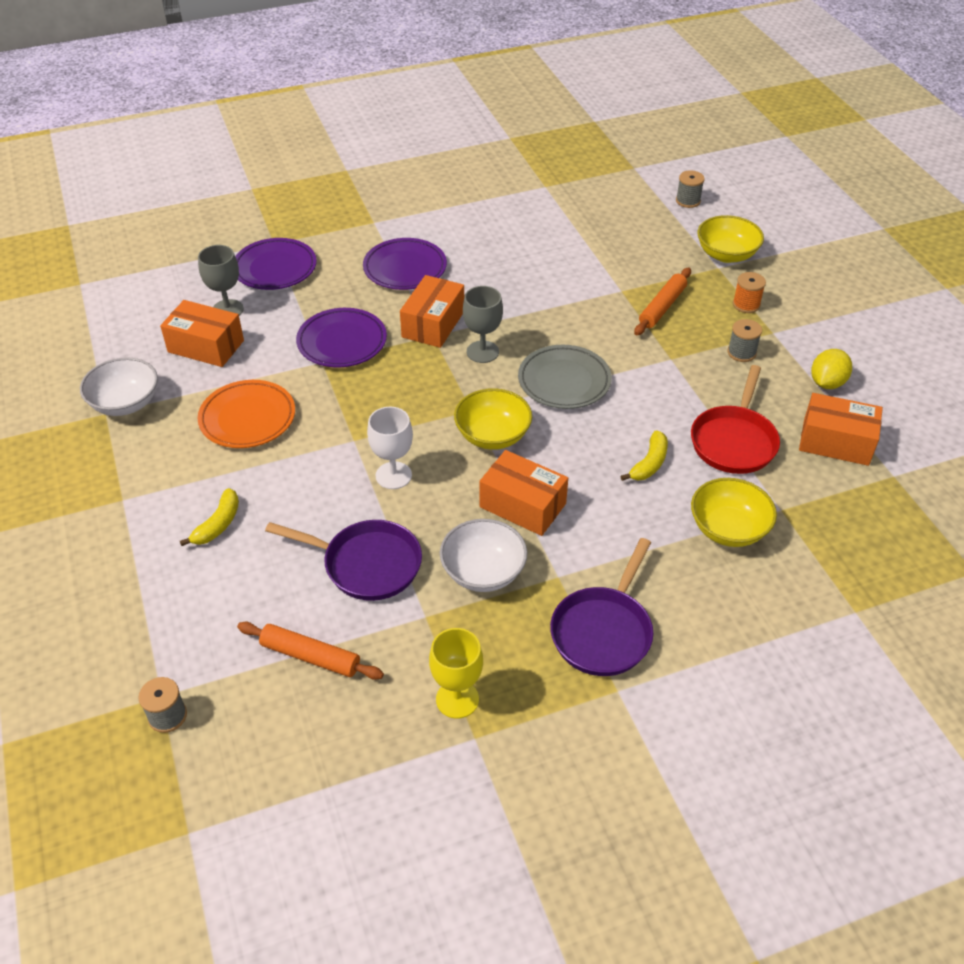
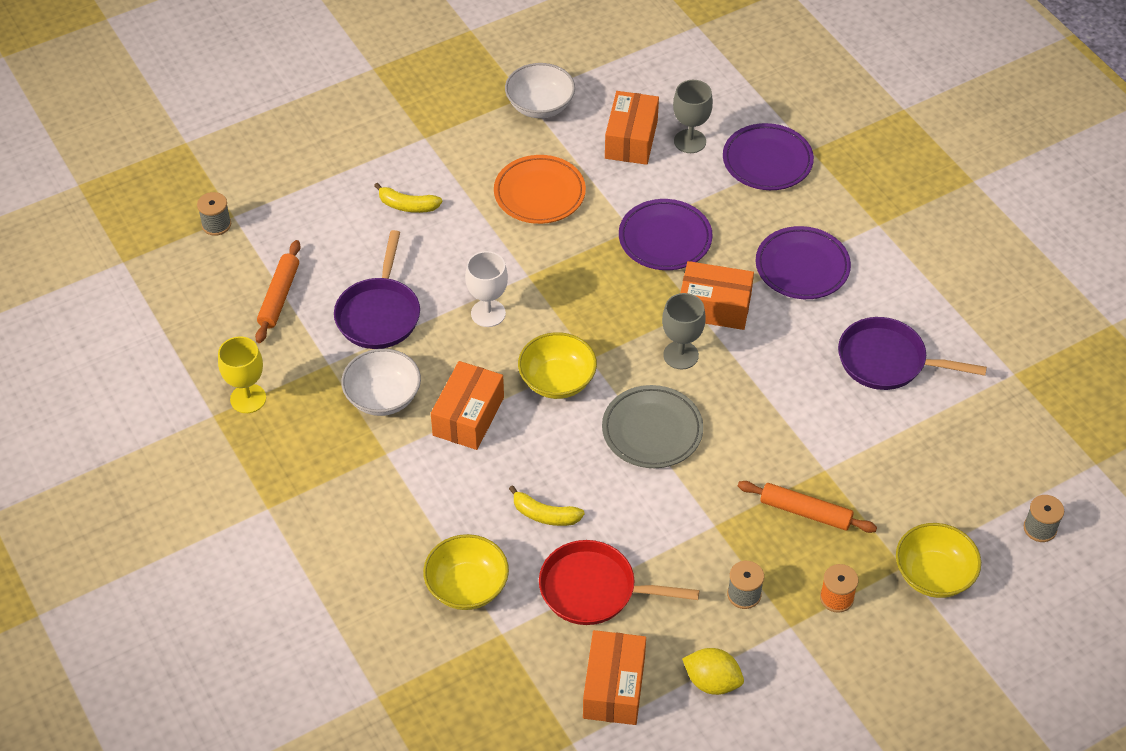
camera: 80 degrees right, 5 degrees up
purple pan [550,538,653,676] -> purple pan moved to [838,317,987,390]

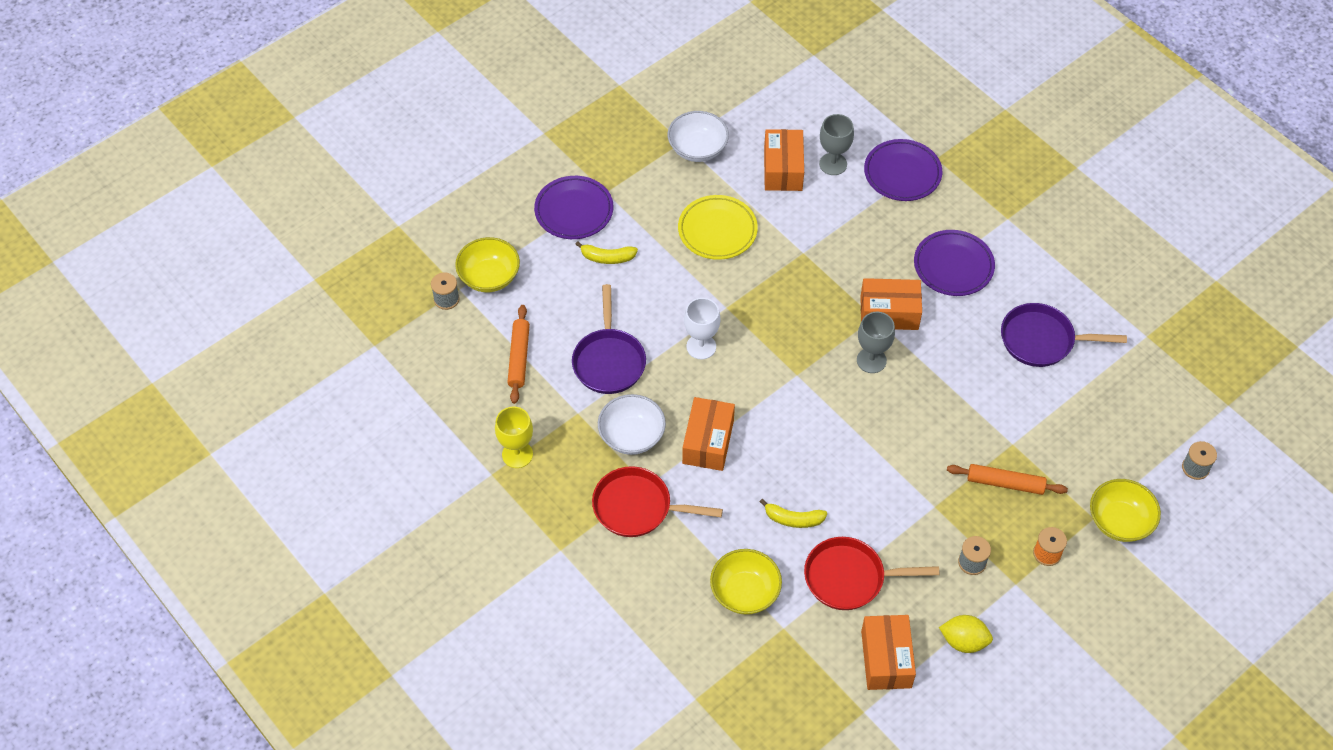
camera: 10 degrees left, 5 degrees up
orange plate [494,155,586,224] -> yellow plate [678,195,758,260]
yellow bowl [518,332,597,399] -> yellow bowl moved to [455,237,520,292]
grey plate [602,385,703,468] -> none
purple plate [619,199,712,270] -> purple plate moved to [534,176,613,239]
none -> red pan [592,466,723,537]

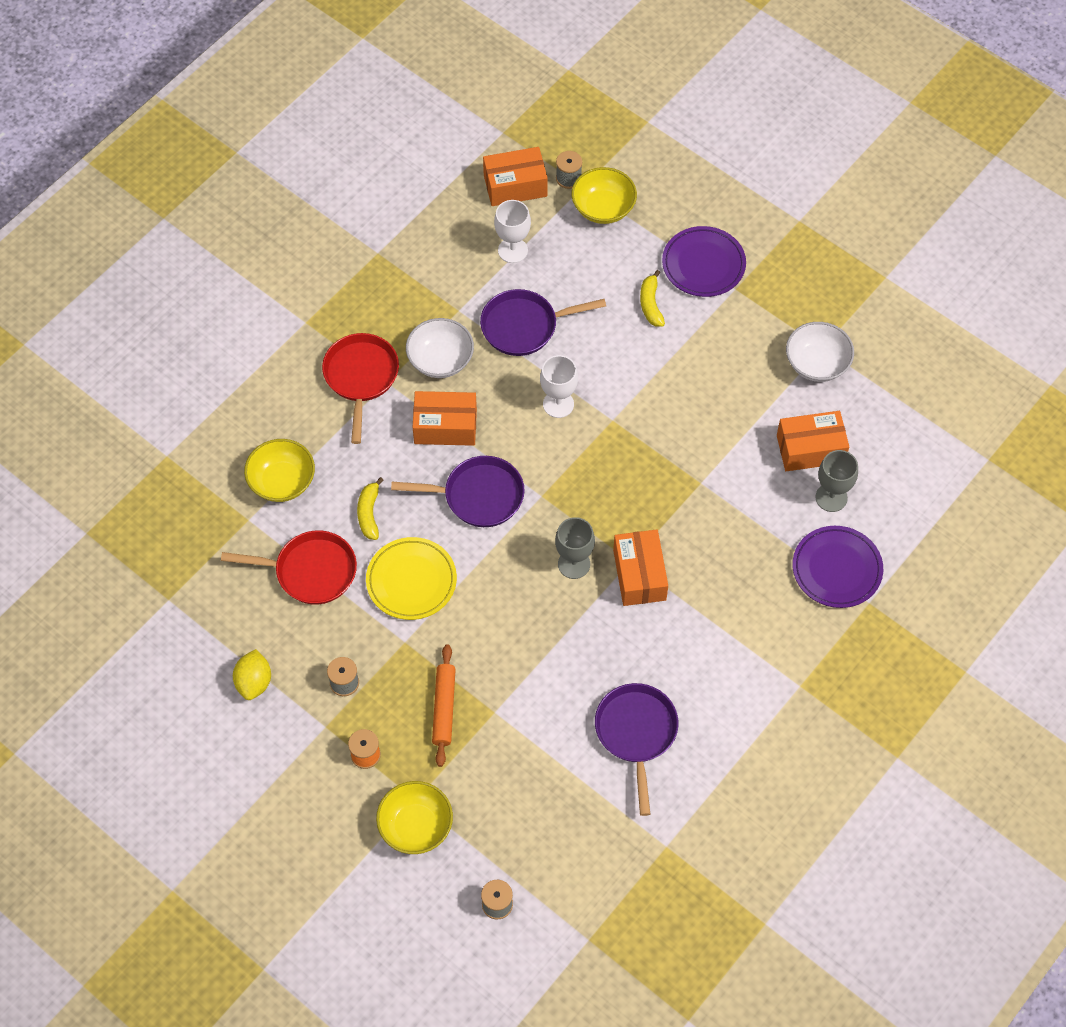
camera: 80 degrees right, 5 degrees up
yellow goblet [495,407,533,468] -> none
orange rolling pin [507,305,530,404] -> white goblet [494,200,531,263]
yellow plate [678,195,758,260] -> yellow plate moved to [366,537,457,620]
red pan [804,537,939,610] -> red pan turned 105 degrees clockwise [221,531,357,604]
orange box [861,615,916,690] -> orange box moved to [483,147,548,206]
purple plate [914,230,995,296] -> none
none -> purple pan [391,456,525,527]

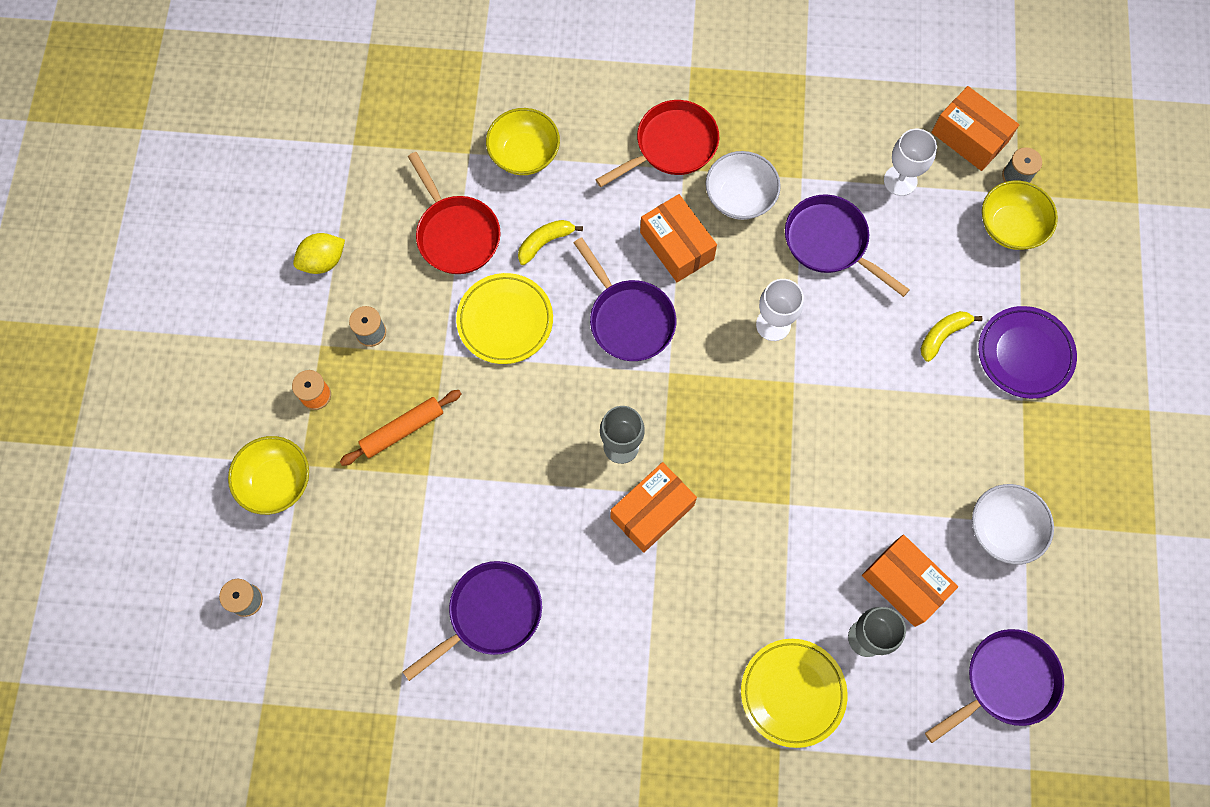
camera: 55 degrees right, 10 degrees up
purple plate [793,526,883,608] -> yellow plate [741,639,848,748]
none -> purple pan [925,629,1064,743]

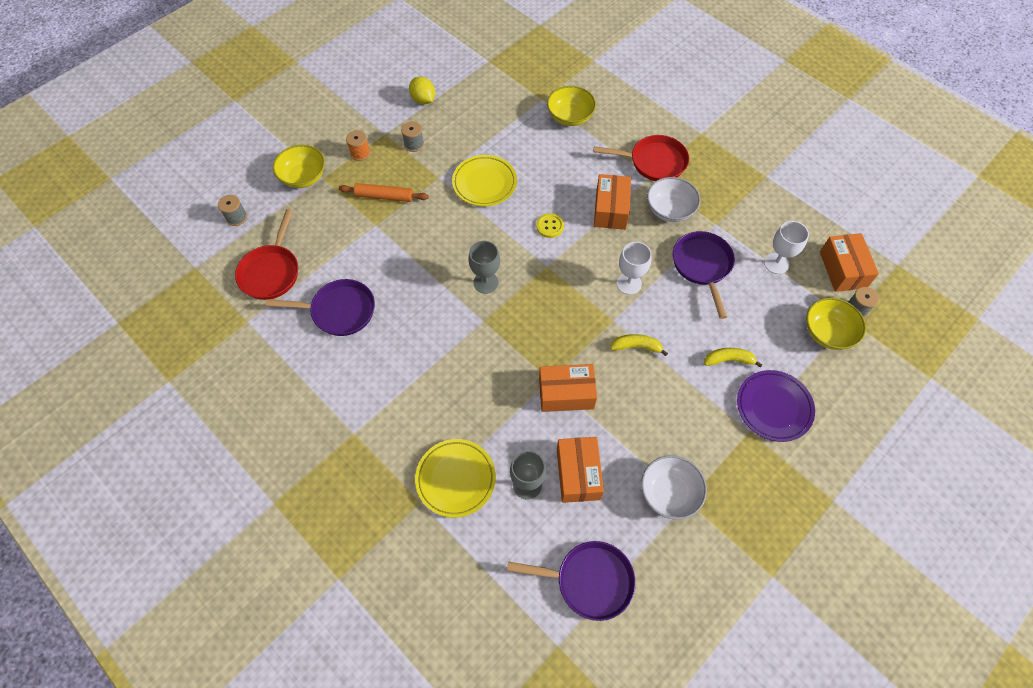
camera: 40 degrees right, 10 degrees down
yellow lemon [293,233,345,274] -> yellow lemon turned 45 degrees clockwise [409,77,435,104]
red pan [408,152,501,274] -> red pan moved to [235,209,298,300]
yellow banana [518,220,583,265] -> yellow banana moved to [610,334,668,356]
purple pan [574,237,676,361] -> yellow button [536,213,564,238]
orange box [611,462,697,553] -> orange box moved to [539,364,597,412]

